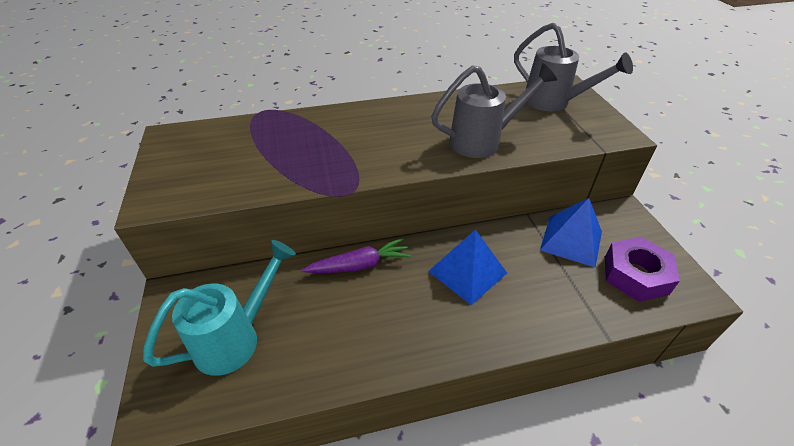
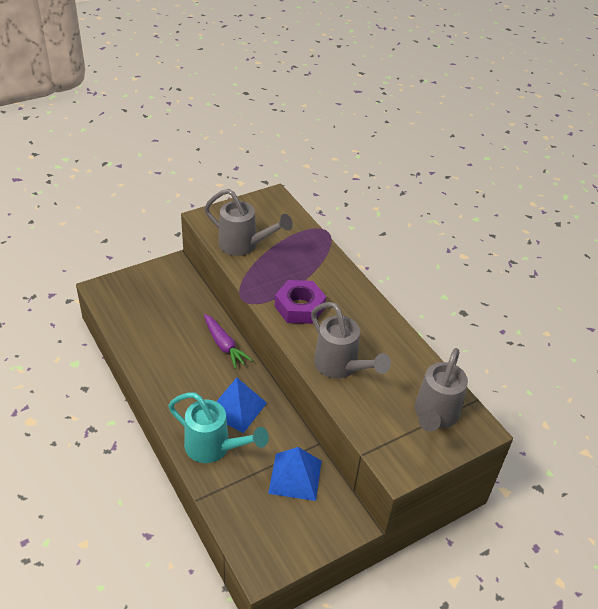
camera: 70 degrees right, 0 degrees up
turquoise watering can [143,240,296,376] -> turquoise watering can moved to [168,393,269,463]
purple nut [605,237,680,302] -> purple nut moved to [275,280,326,324]
none -> grey watering can [204,189,293,256]

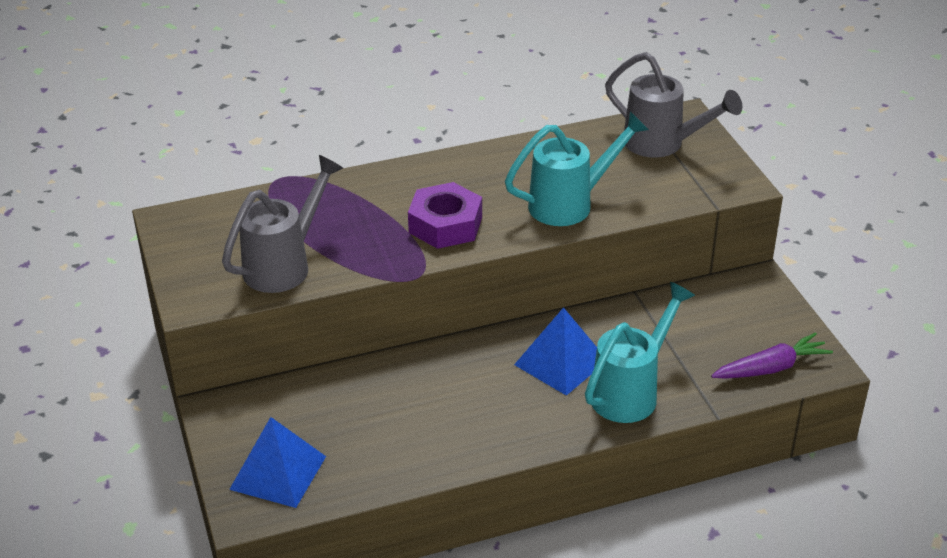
camera: 75 degrees left, 5 degrees down
purple carrot [204,314,252,369] -> purple carrot moved to [711,332,833,379]
blue pyramid [268,447,322,501] -> blue pyramid moved to [229,417,326,508]
grey watering can [311,302,391,379] -> turquoise watering can [505,111,649,226]

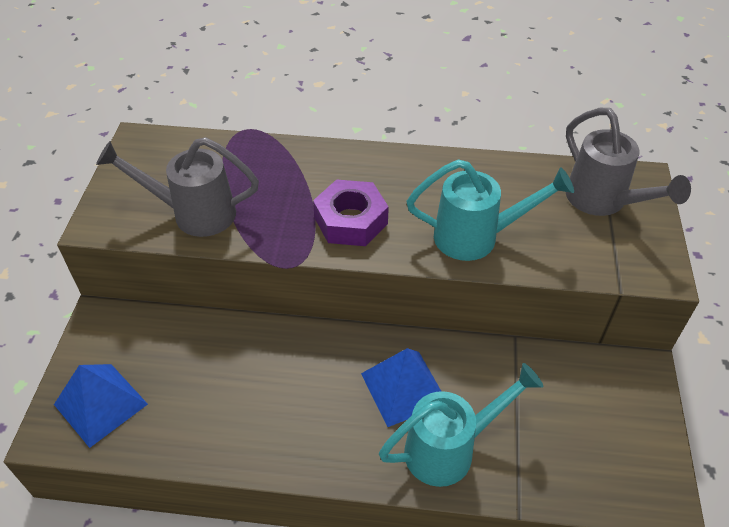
camera: 25 degrees right, 10 degrees up
grey watering can [222,155,343,293] -> grey watering can turned 150 degrees counterclockwise [96,137,259,237]
purple carrot [711,332,833,379] -> none

